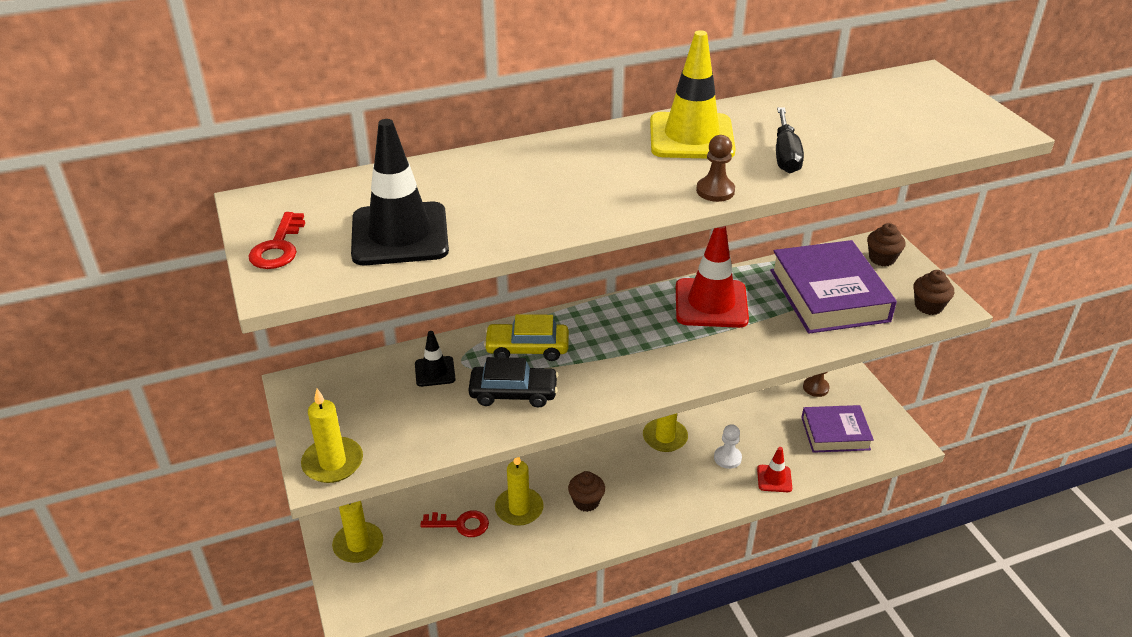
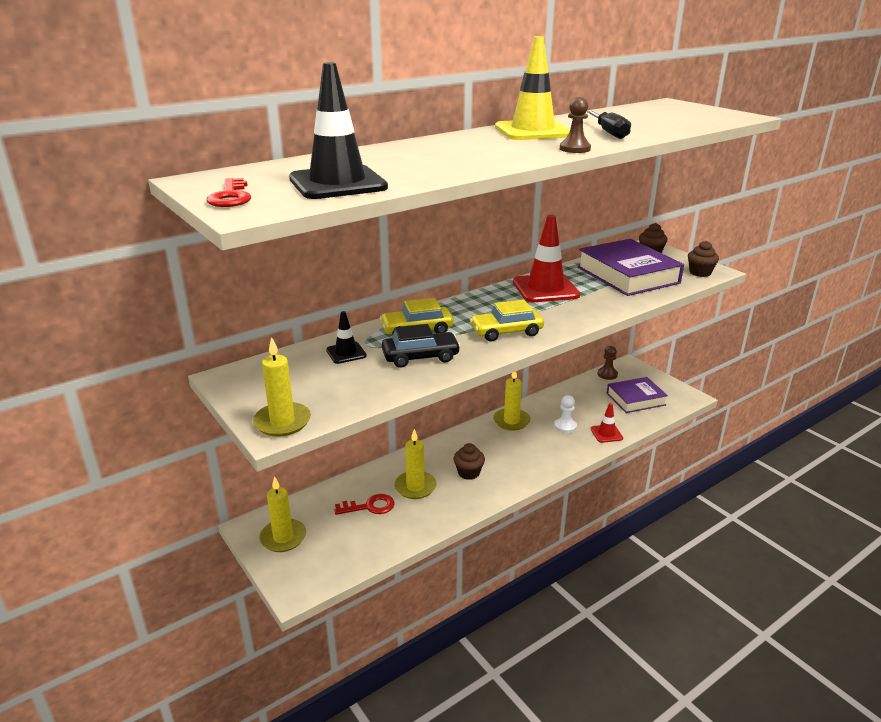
camera: 15 degrees left, 10 degrees down
none -> yellow car [470,299,544,342]

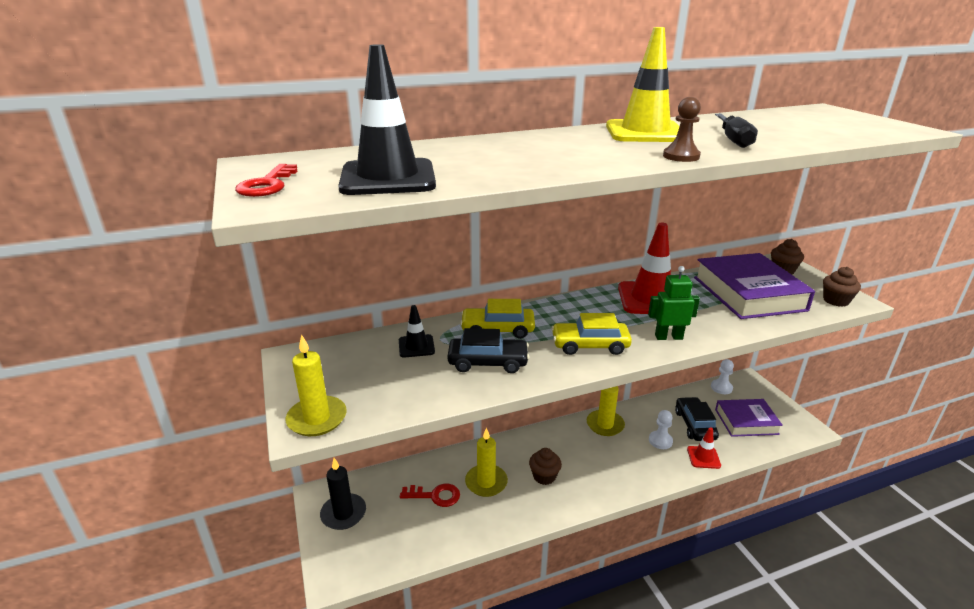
camera: 15 degrees right, 0 degrees up
yellow candle [259,476,306,552] -> black candle [320,458,366,530]
brown pawn [597,346,618,380] -> white pawn [711,359,734,394]
none -> green robot [648,266,700,340]
none -> black car [675,397,719,441]

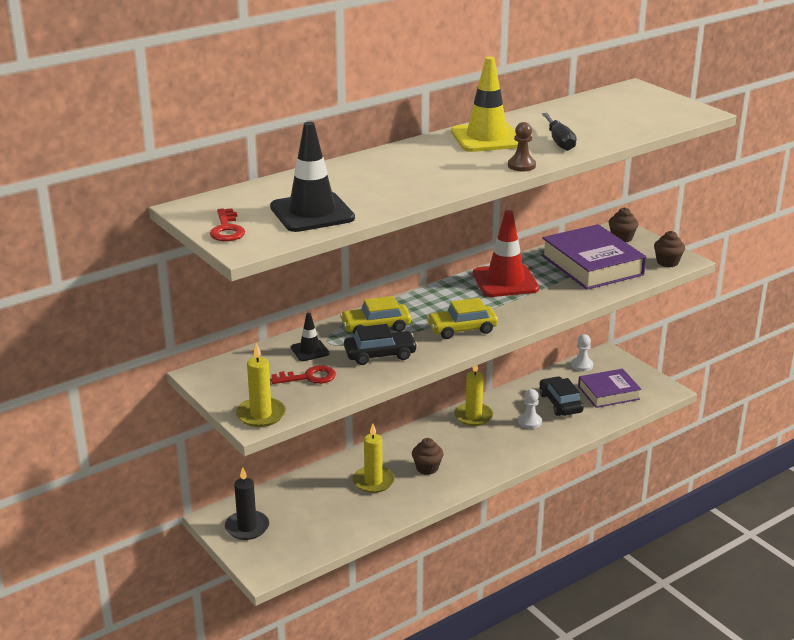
camera: 15 degrees left, 0 degrees up
red key [400,484,460,507] -> red key moved to [271,365,336,384]
green robot [648,266,700,340] -> none
red traffic cone [687,427,721,469] -> none

